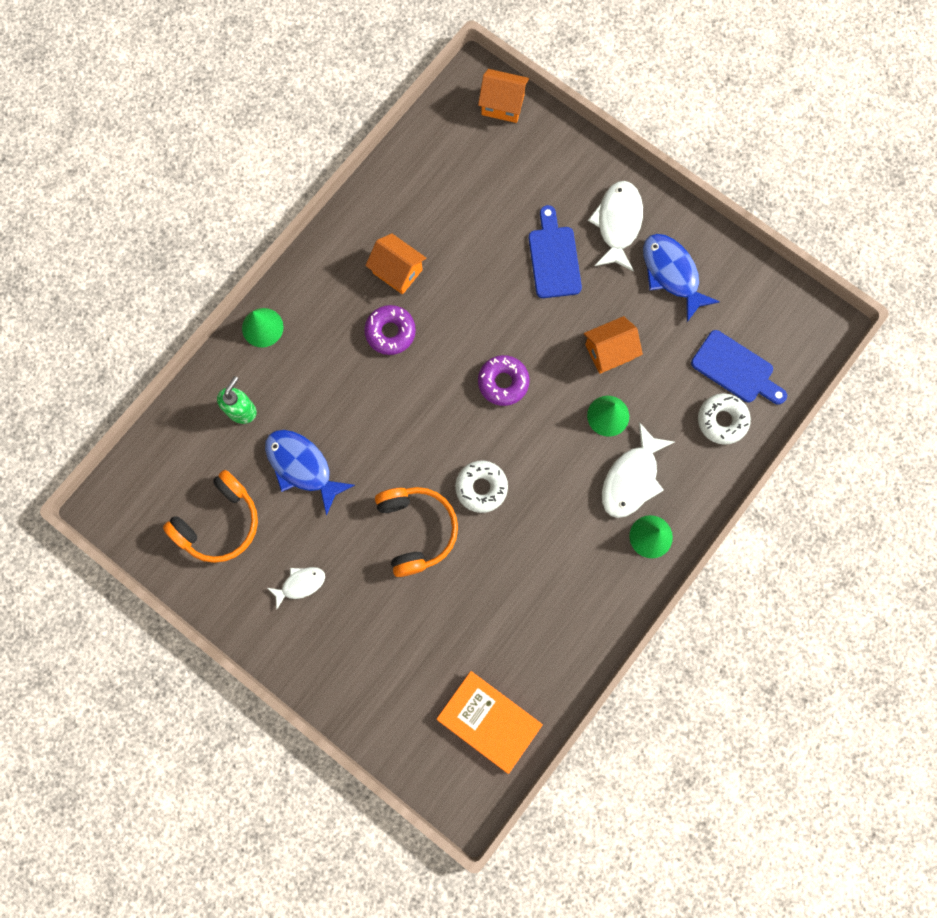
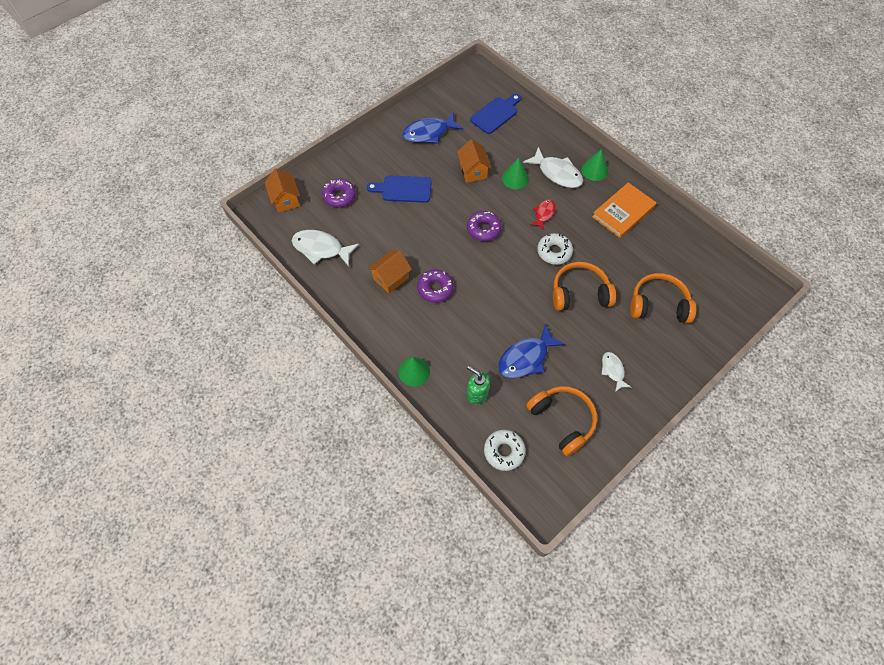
camera: 80 degrees left, 15 degrees down
orange book [437,671,543,774] -> orange book moved to [592,182,656,238]
orange house [478,69,529,123] -> orange house turned 45 degrees counterclockwise [265,169,300,213]
white fish [588,181,643,272] -> white fish moved to [292,230,359,266]
white donut [698,393,751,445] -> white donut moved to [484,430,526,471]
none -> purple donut [322,178,356,207]
none -> red fish [530,199,556,230]
none -> orange headphones [630,273,696,323]

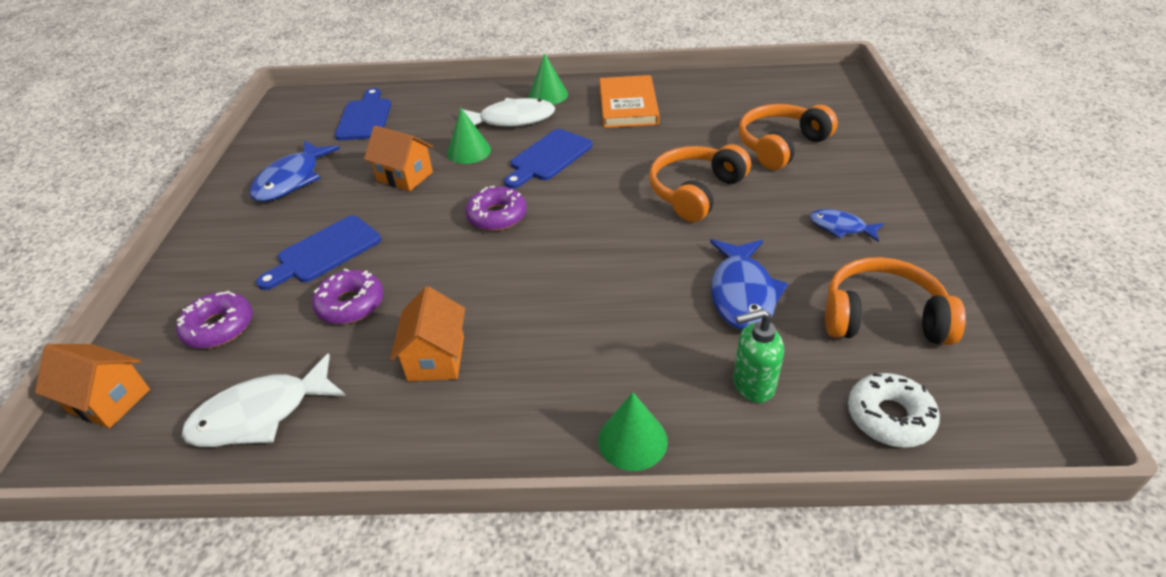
camera: 45 degrees left, 20 degrees down
purple donut [417,270,454,303] -> purple donut moved to [312,269,384,324]
red fish [530,199,556,230] -> blue cutting board [504,129,593,188]
white donut [537,233,573,265] -> none
white fish [601,352,632,392] -> blue fish [810,209,884,242]

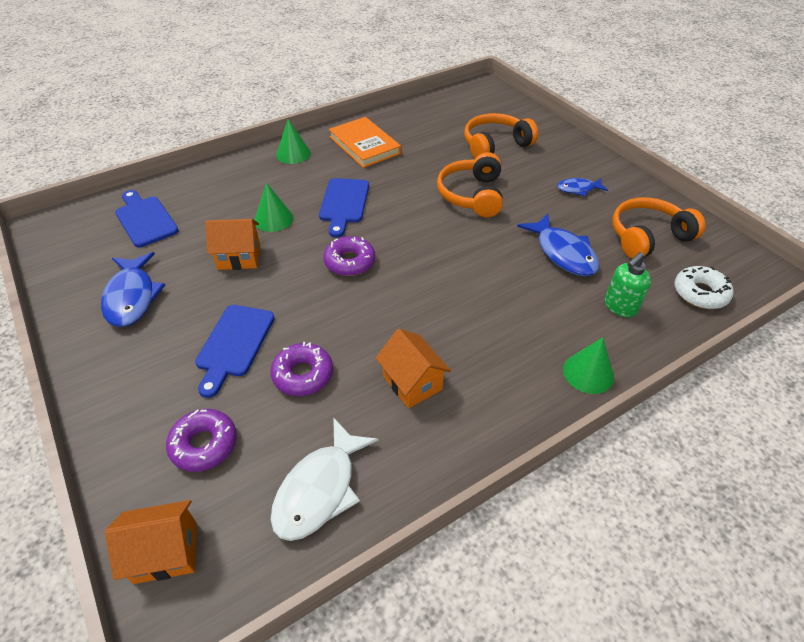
camera: 35 degrees left, 5 degrees up
white fish [459,98,555,127] -> none
orange headphones [739,104,838,170] -> orange headphones turned 45 degrees clockwise [464,113,538,158]

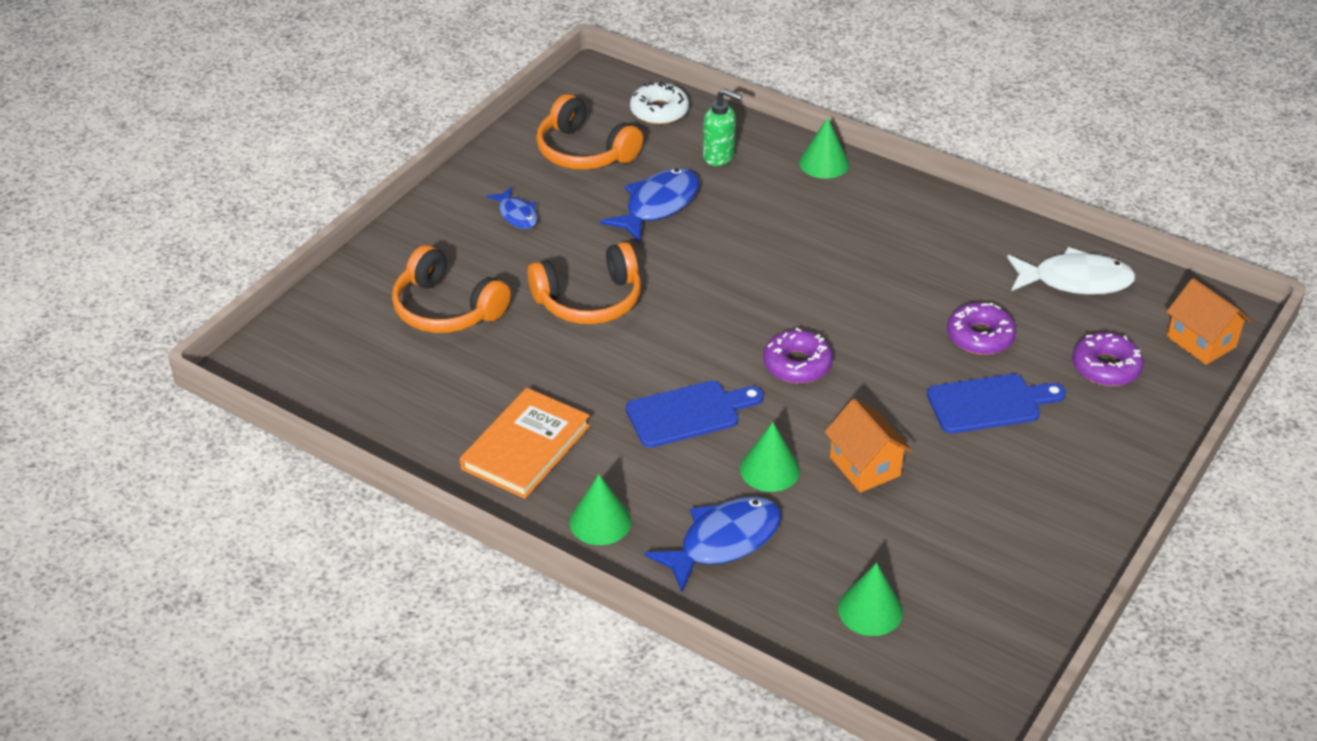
camera: 115 degrees left, 5 degrees down
blue fish [101,252,165,327] -> blue fish moved to [645,496,781,592]
blue cutting board [115,190,179,247] -> green cone [838,563,903,636]
orange house [376,329,451,408] -> none

